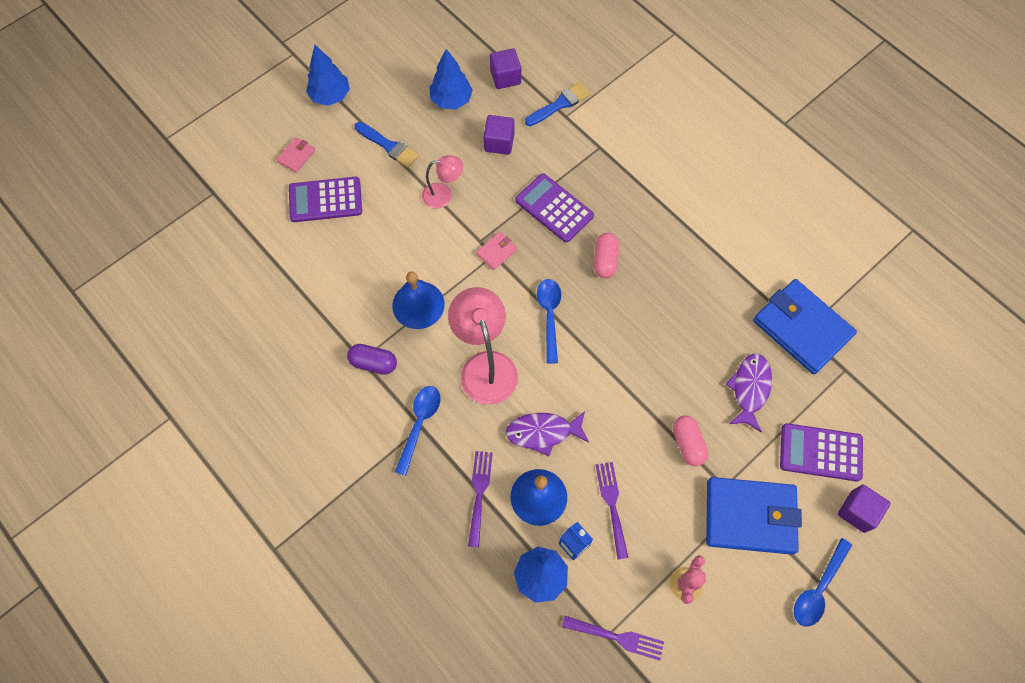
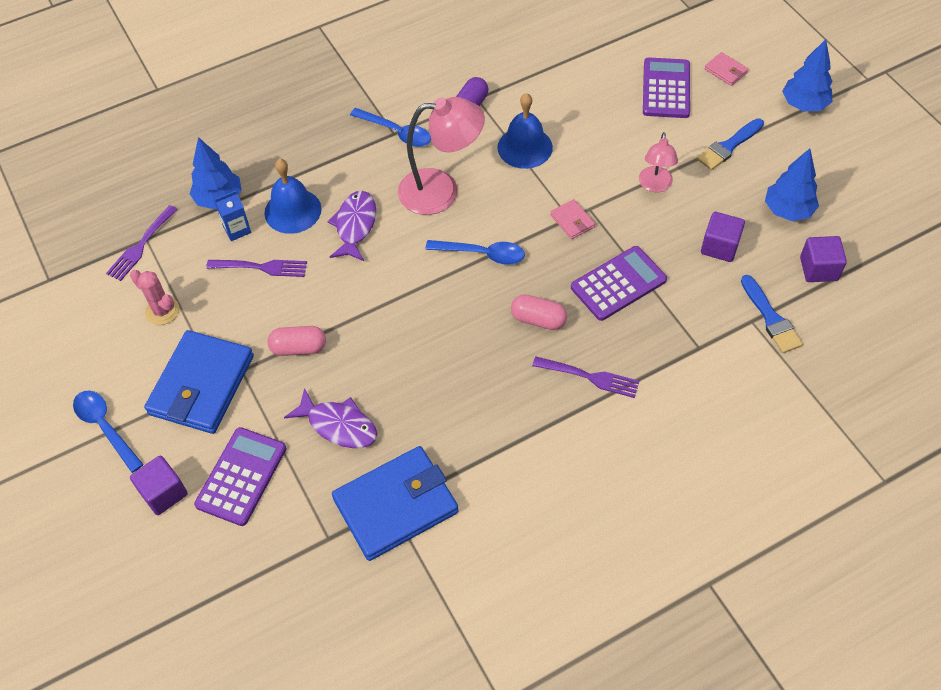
camera: 105 degrees right, 10 degrees down
purple fork [468,451,493,547] -> purple fork moved to [532,356,639,398]

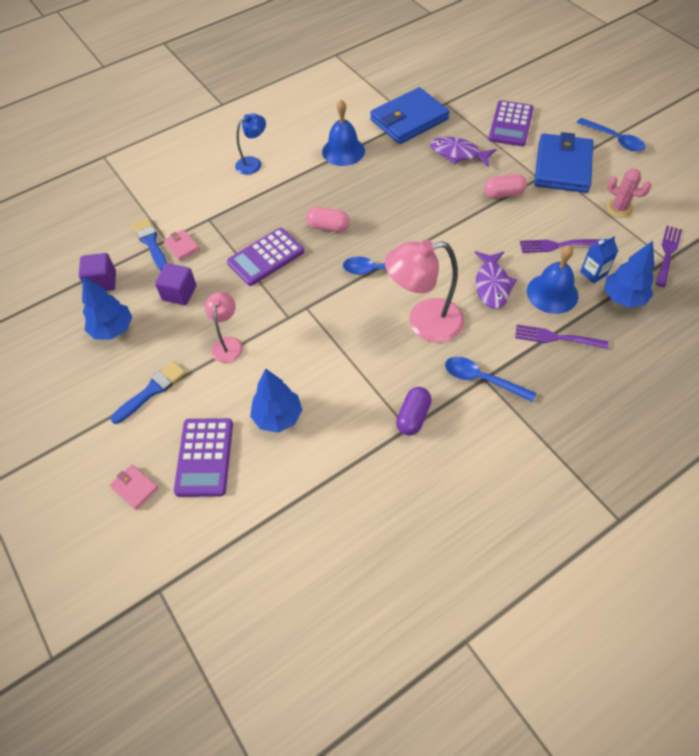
camera: 175 degrees right, 0 degrees up
purple cube [130,456,188,515] -> none
blue bell [498,93,553,169] -> blue bell moved to [322,100,365,166]
purple fork [532,356,639,398] -> purple fork moved to [515,324,608,349]
pink wallet [550,199,595,239] -> pink wallet moved to [163,229,200,261]
blue tree [782,39,832,111] -> blue tree moved to [250,369,302,433]
none -> blue lamp [235,113,266,175]

